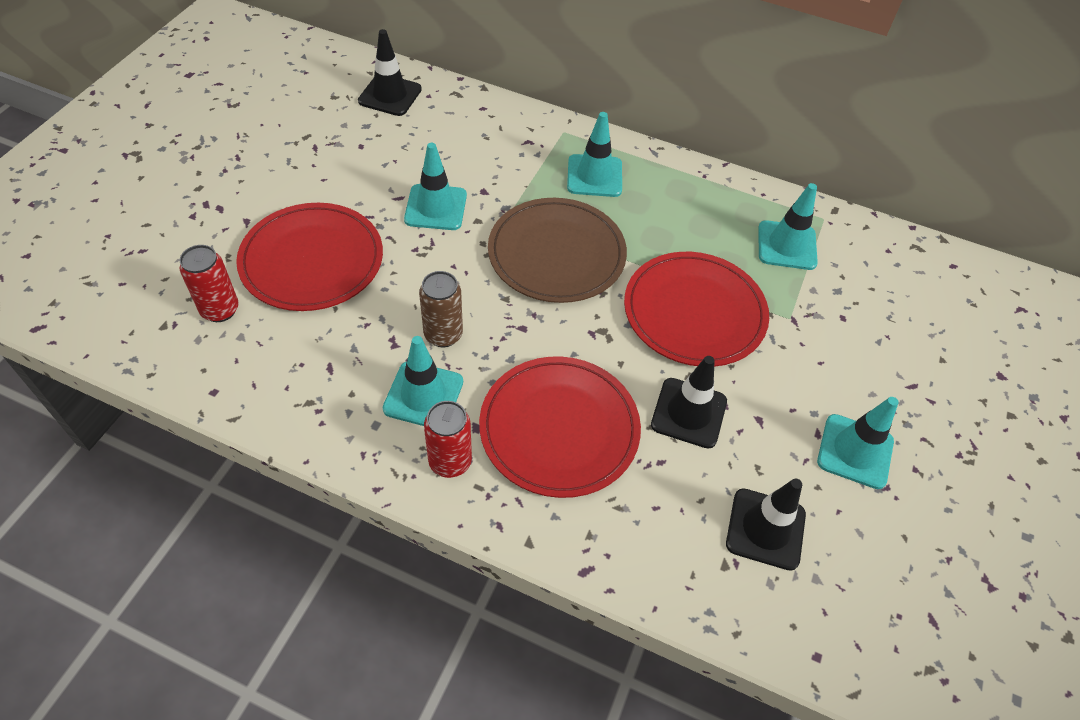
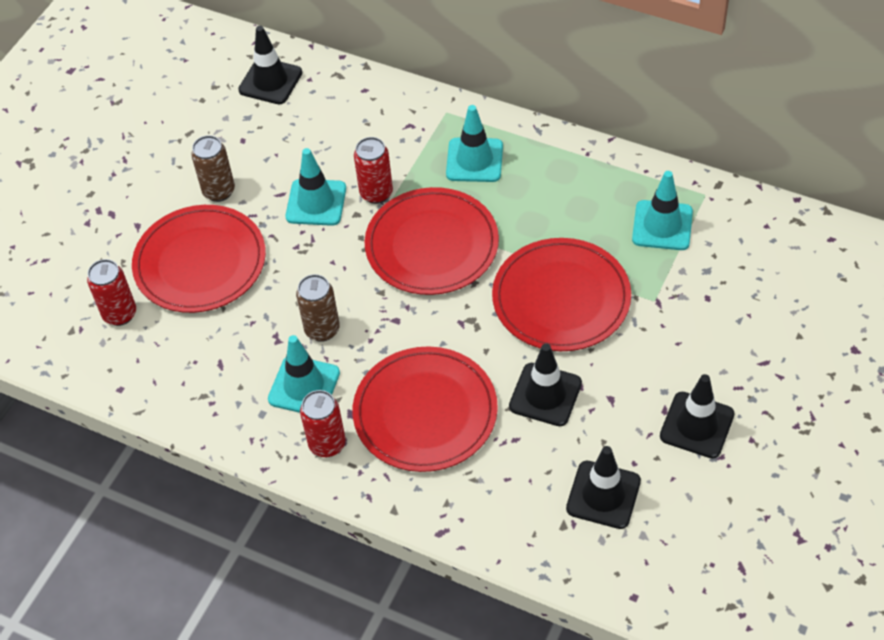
camera: 10 degrees right, 0 degrees up
brown plate [488,198,627,303] -> red plate [364,187,499,295]
turquoise traffic cone [817,397,899,489] -> black traffic cone [660,374,735,459]
none -> brown can [191,135,235,202]
none -> red can [354,137,393,204]

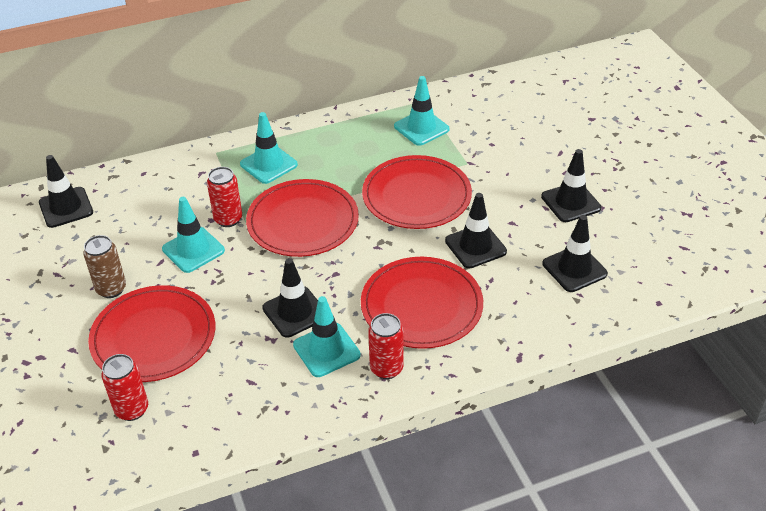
camera: 50 degrees left, 10 degrees down
brown can [296,274,340,342] -> black traffic cone [262,258,318,338]

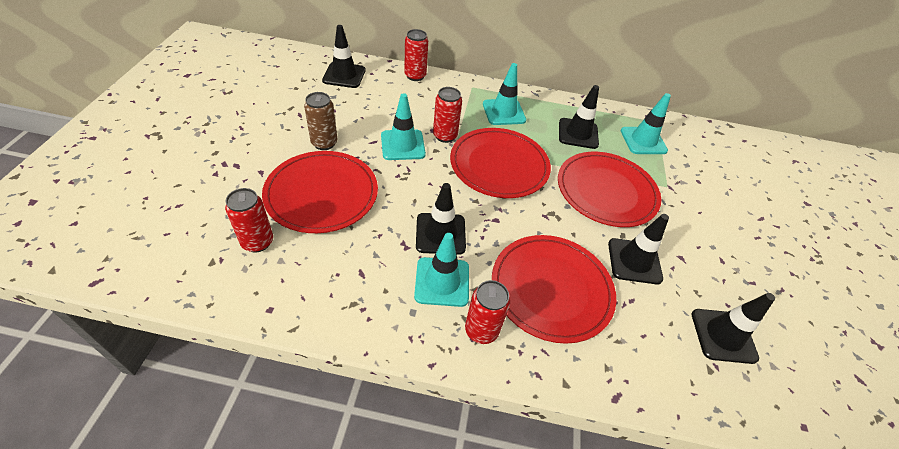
camera: 25 degrees right, 5 degrees up
black traffic cone [541,149,601,222] -> black traffic cone moved to [559,85,599,149]
none -> red can [404,29,428,81]

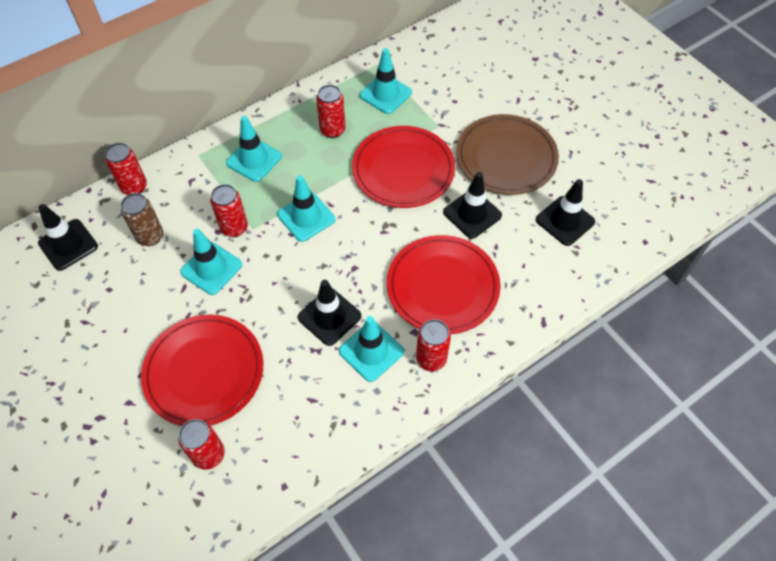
camera: 40 degrees left, 10 degrees up
brown can [304,92,337,150] -> brown can moved to [121,193,163,246]
red plate [450,128,551,198] -> turquoise traffic cone [277,175,335,242]
black traffic cone [559,85,599,149] -> red can [316,85,346,138]
none -> brown plate [456,114,559,195]

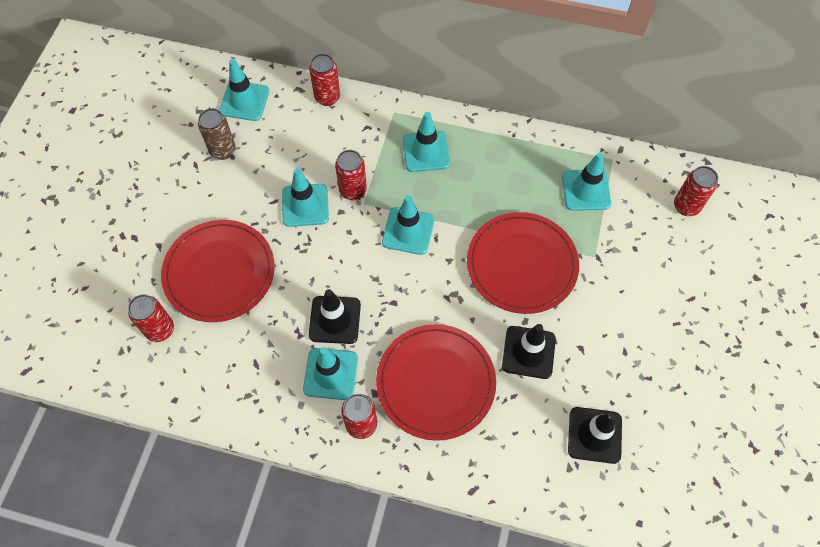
camera: 50 degrees right, 5 degrees up
black traffic cone [38,204,98,271] -> turquoise traffic cone [219,59,269,121]
brown can [121,193,163,246] -> brown can moved to [198,108,236,160]
red can [316,85,346,138] -> red can moved to [674,166,718,216]
brown plate [456,114,559,195] -> none

